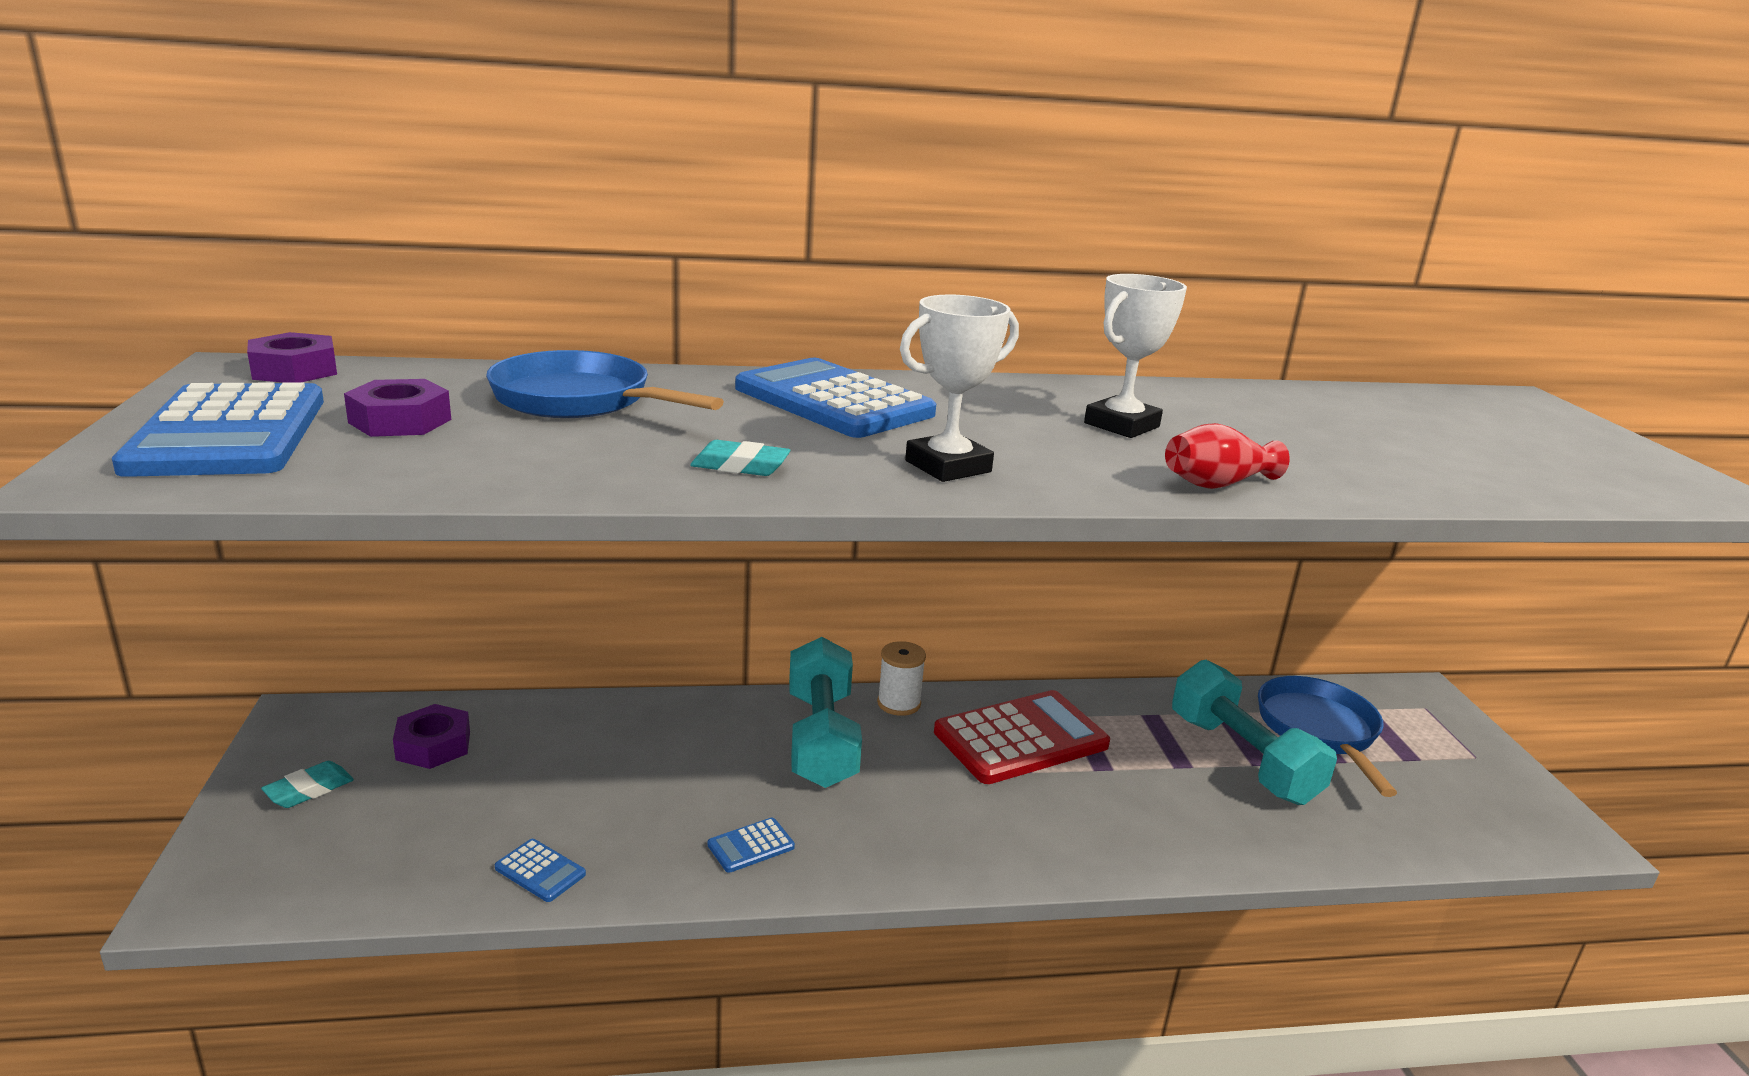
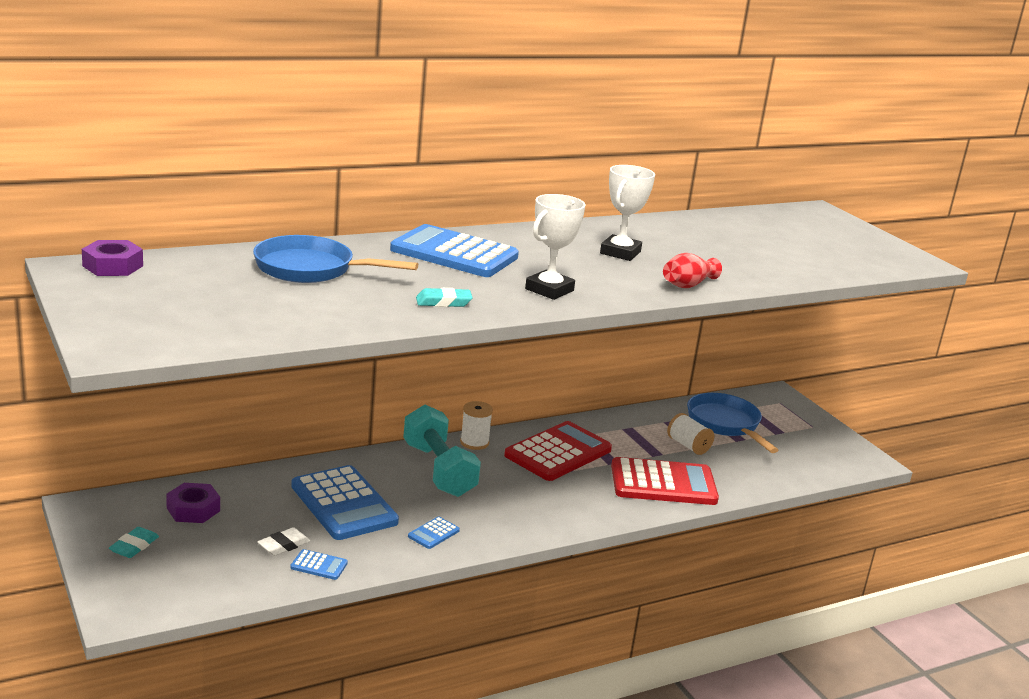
camera: 20 degrees left, 0 degrees up
blue calculator [112,382,324,477] -> blue calculator moved to [291,465,399,540]
purple nut [344,379,451,437] -> none
turquoise dumbbell [1172,660,1337,805] -> white spool [667,413,714,455]
none -> white eraser [257,527,310,556]
none -> red calculator [611,457,719,505]

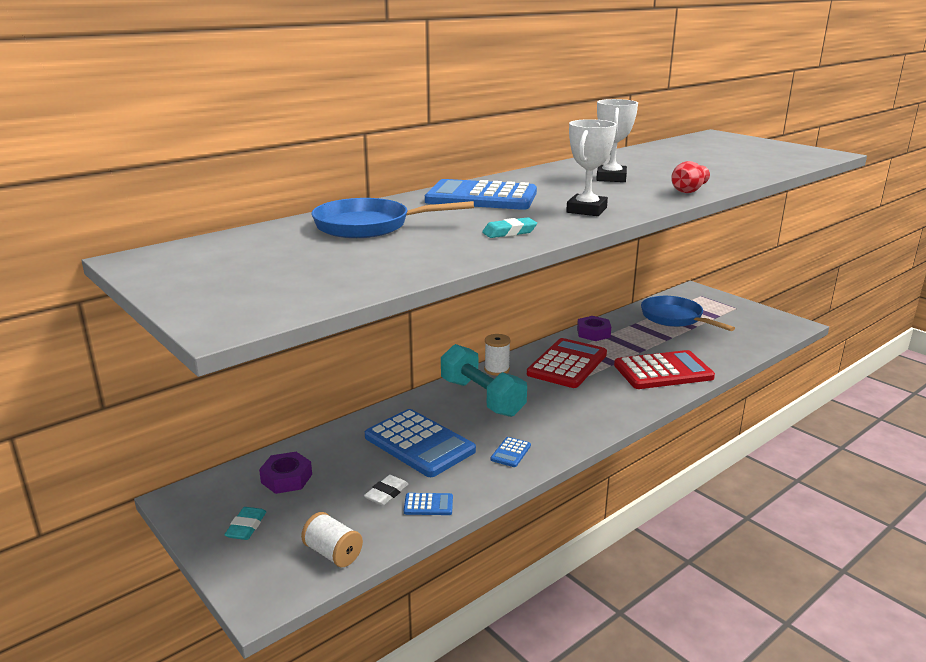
camera: 10 degrees left, 0 degrees up
purple nut [82,240,143,276] -> purple nut moved to [577,316,611,341]
white spool [667,413,714,455] -> white spool moved to [301,512,363,567]

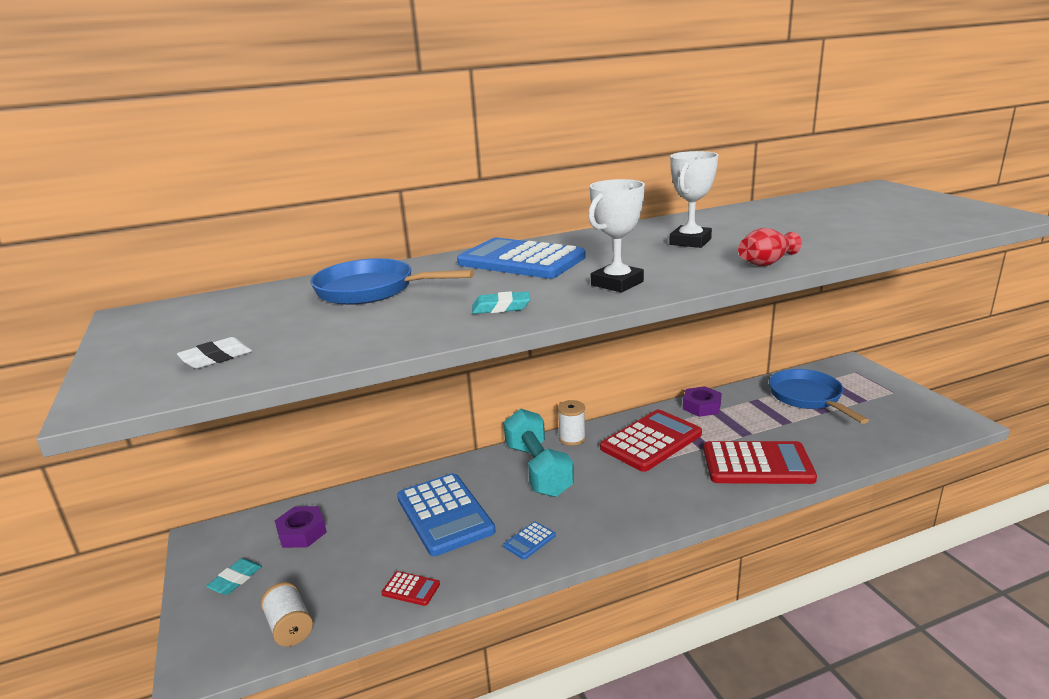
camera: 20 degrees right, 0 degrees up
white eraser [364,475,408,505] -> white eraser moved to [177,337,252,369]
blue calculator [404,493,453,515] -> red calculator [381,571,440,606]

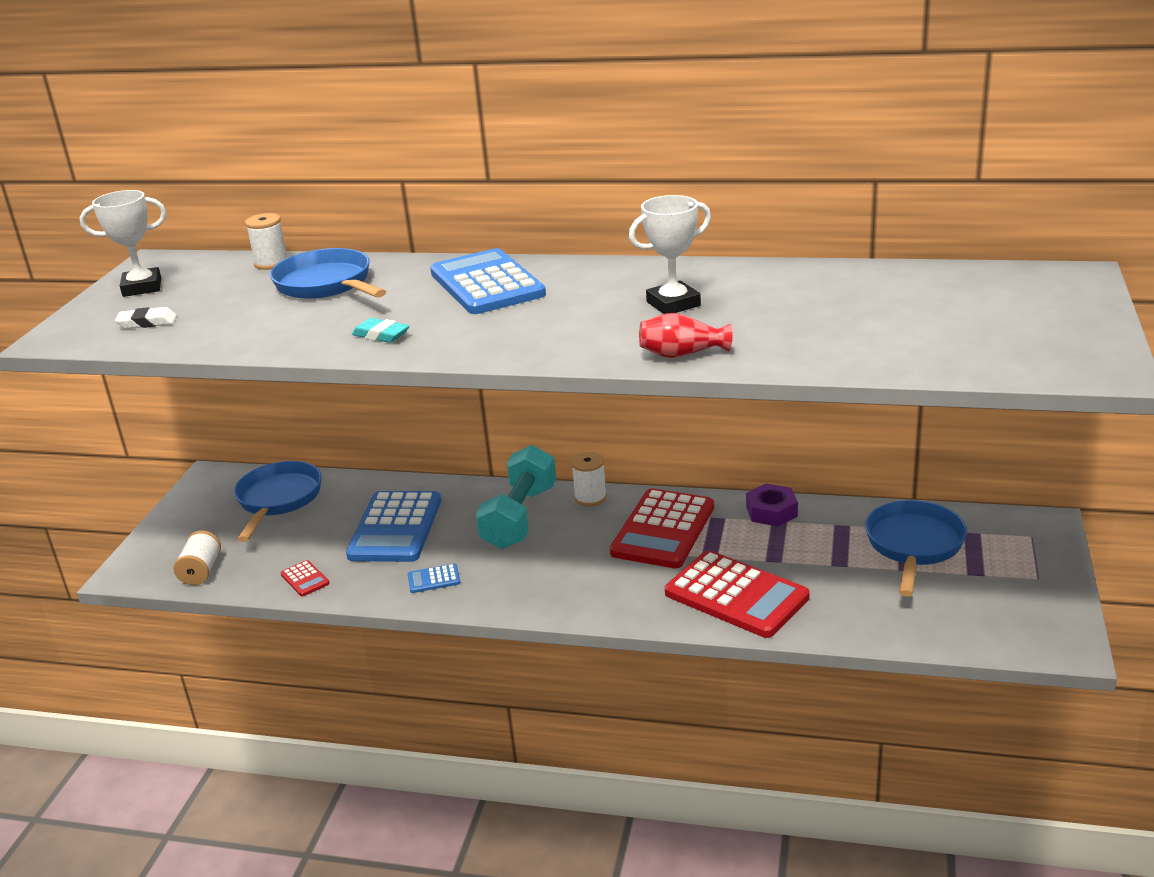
camera: 35 degrees right, 5 degrees up
turquoise eraser [206,558,262,595] -> none
purple nut [275,506,327,548] -> blue pan [234,461,322,542]
white trophy [588,179,645,292] -> white trophy moved to [80,190,166,297]
red calculator [600,409,702,472] -> red calculator turned 120 degrees clockwise [610,488,714,568]
none -> white spool [245,213,288,270]

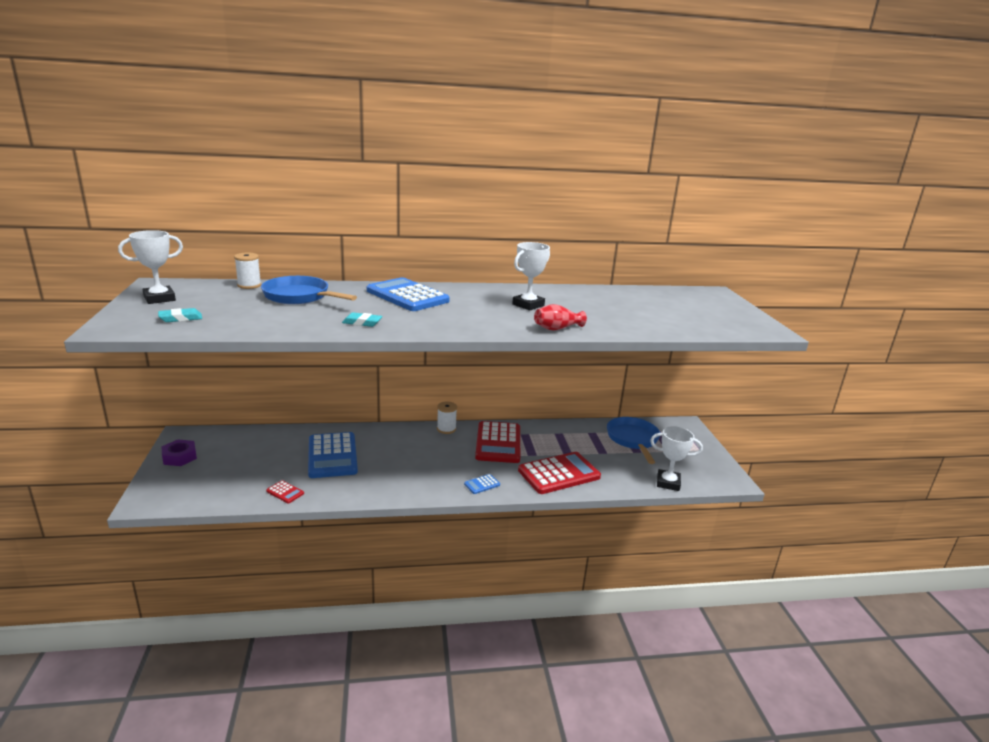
camera: 25 degrees left, 5 degrees down
white eraser [115,307,177,329] -> turquoise eraser [158,308,202,322]
white spool [173,530,221,585] -> none
blue pan [234,461,322,542] -> none
blue calculator [408,564,461,593] -> blue calculator moved to [464,474,500,494]
turquoise dumbbell [476,445,556,549] -> none
red calculator [665,550,810,638] -> red calculator turned 45 degrees counterclockwise [518,452,601,494]
purple nut [746,483,798,526] -> purple nut moved to [162,439,197,466]
none -> white trophy [650,426,703,491]

